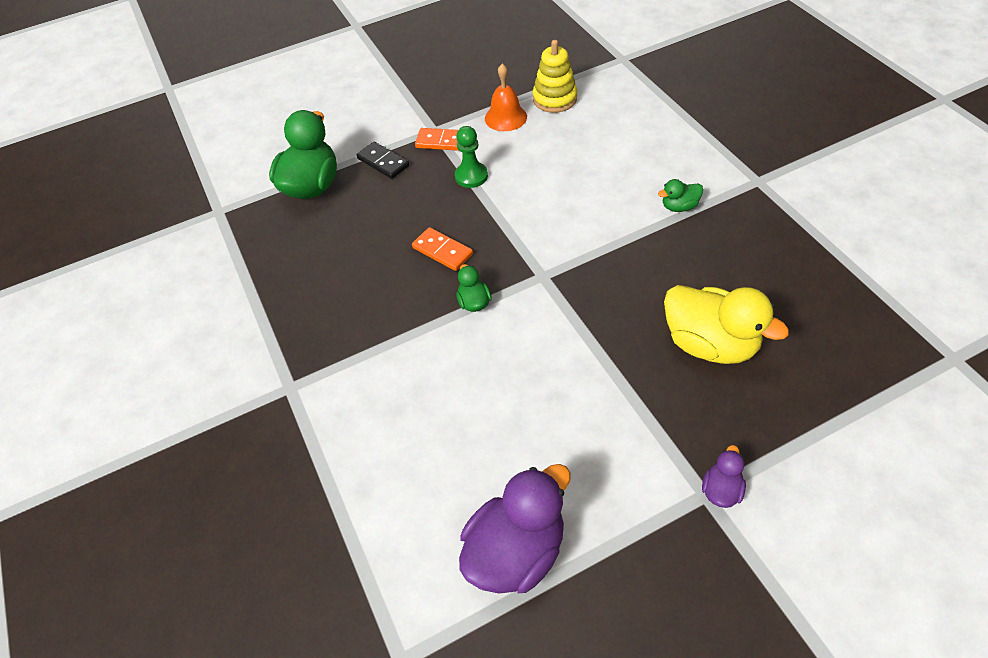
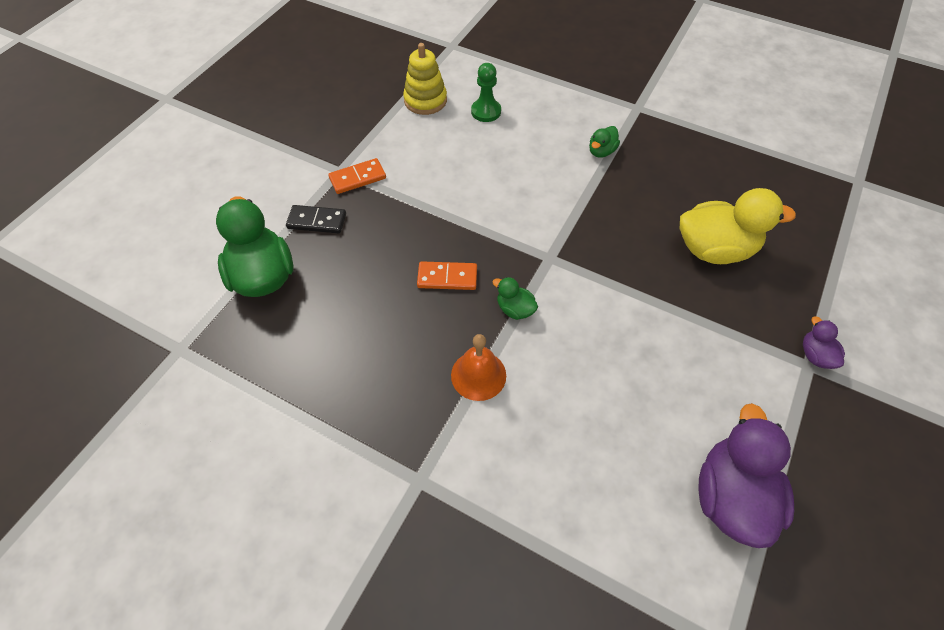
camera: 40 degrees left, 5 degrees up
green pawn [455,126,488,188] -> green pawn moved to [471,63,501,122]
orange bell [485,63,527,131] -> orange bell moved to [451,334,506,401]

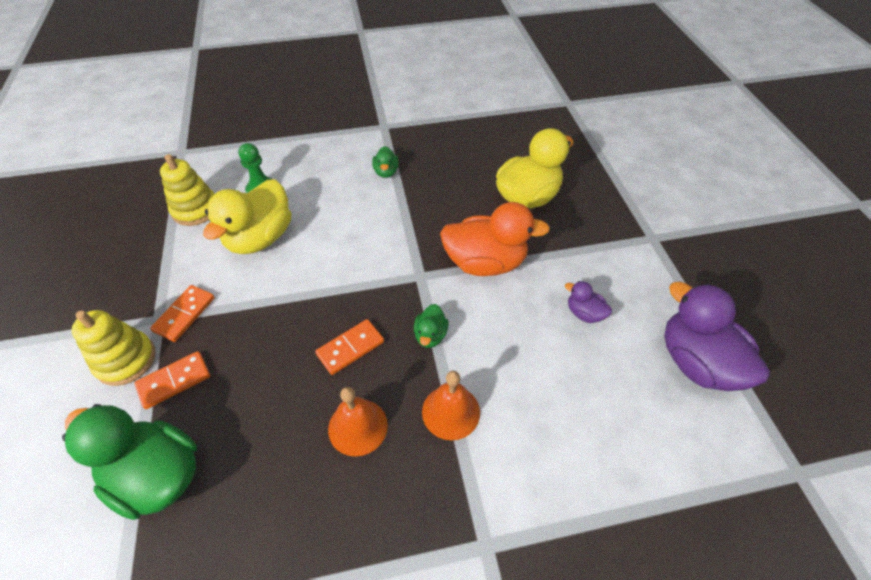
camera: 40 degrees left, 5 degrees down
black domino [286,205,346,234] -> orange domino [134,351,210,409]
green duck [492,277,538,320] -> green duck turned 75 degrees counterclockwise [414,304,449,348]
purple duck [803,316,845,369] -> purple duck moved to [565,281,612,323]
none -> yellow stacking toy [71,310,156,386]
none -> yellow duck [203,179,291,254]
none -> orange bell [328,387,388,456]
none -> orange duck [440,202,550,276]

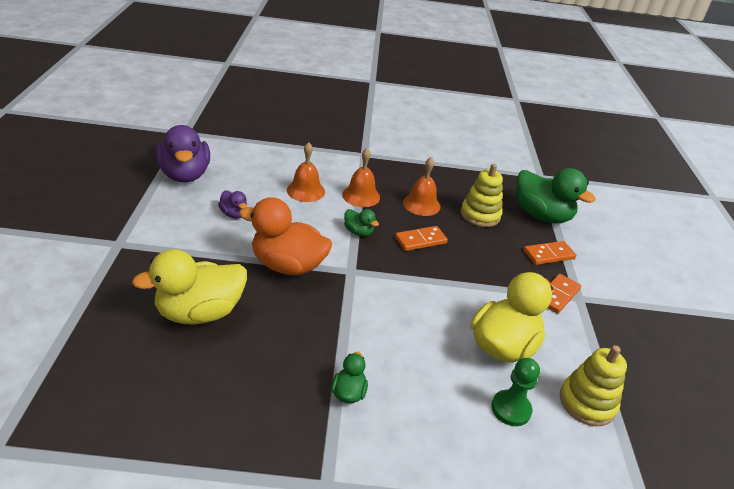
camera: 170 degrees left, 15 degrees down
yellow stacking toy [71,310,156,386] -> yellow stacking toy moved to [461,164,503,227]
green duck [414,304,449,348] -> green duck turned 105 degrees clockwise [344,209,379,237]
none -> orange bell [287,142,325,202]

